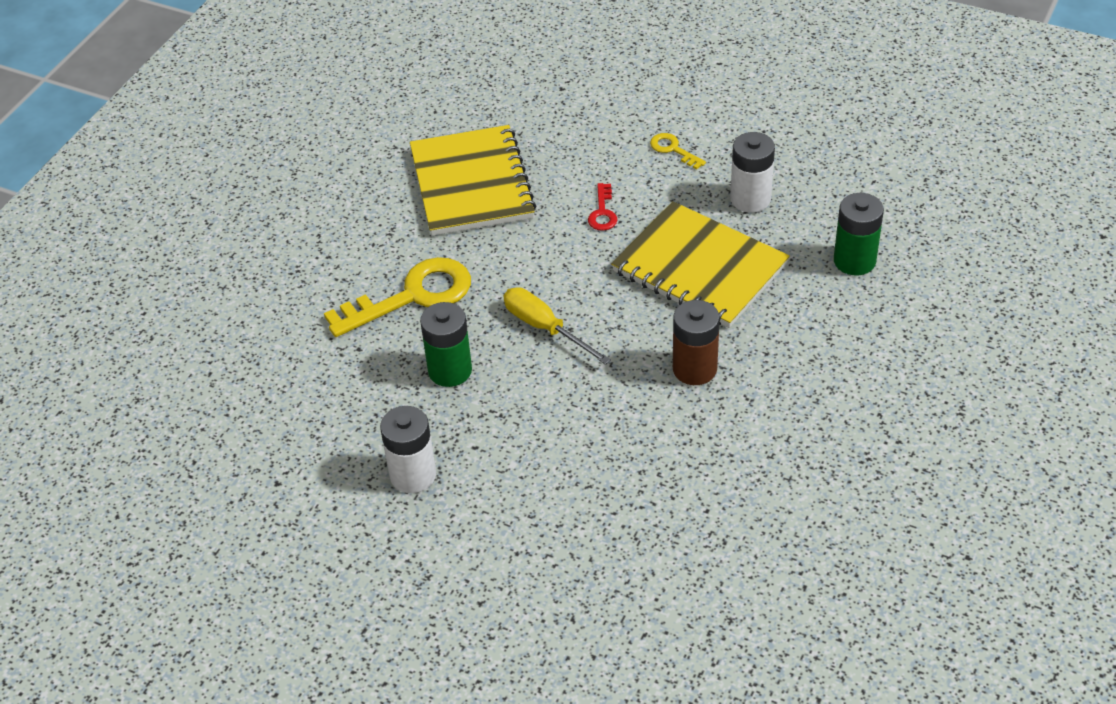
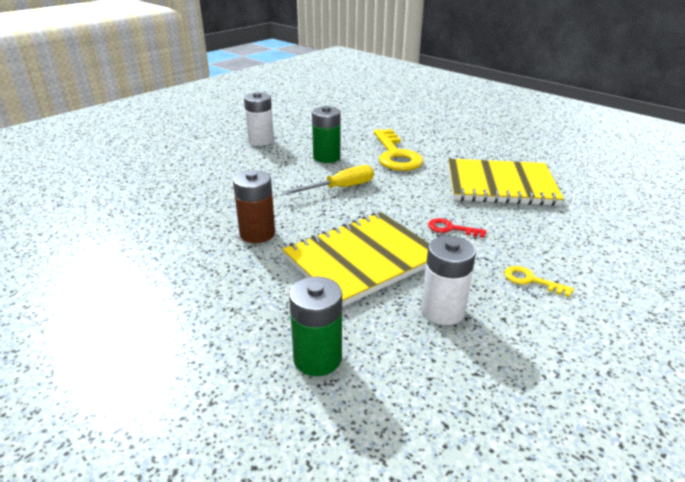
camera: 105 degrees right, 15 degrees down
yellow key [650,133,706,170] -> yellow key turned 120 degrees counterclockwise [504,266,574,297]

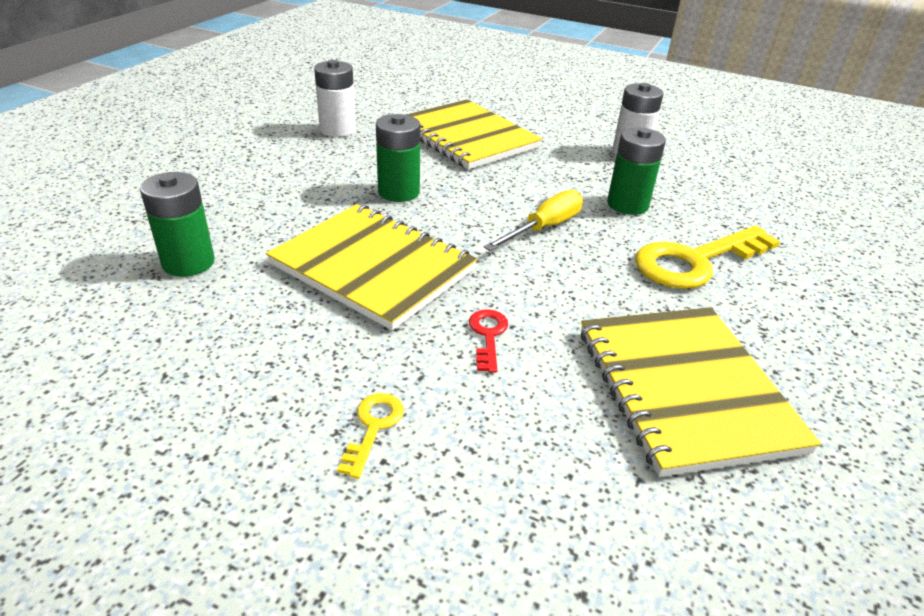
camera: 70 degrees right, 5 degrees up
brown battery [233,170,275,243] -> green battery [376,114,420,202]
yellow screwdriver [283,165,374,195] -> yellow screwdriver turned 90 degrees counterclockwise [484,190,583,251]
white battery [421,236,476,325] -> white battery moved to [314,60,356,137]
none -> yellow notebook [406,99,543,170]

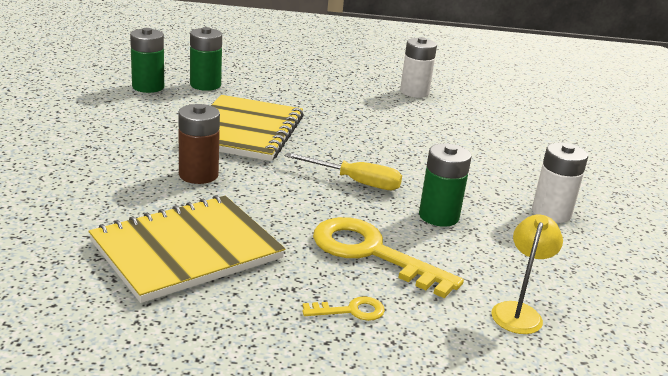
camera: 65 degrees right, 10 degrees down
yellow key [337,393,404,479] -> yellow key moved to [302,296,385,321]
green battery [376,114,420,202] -> green battery moved to [130,28,164,93]
yellow notebook [406,99,543,170] -> none
red key [469,309,508,373] -> brown battery [178,104,220,184]
none -> yellow lamp [491,215,563,334]

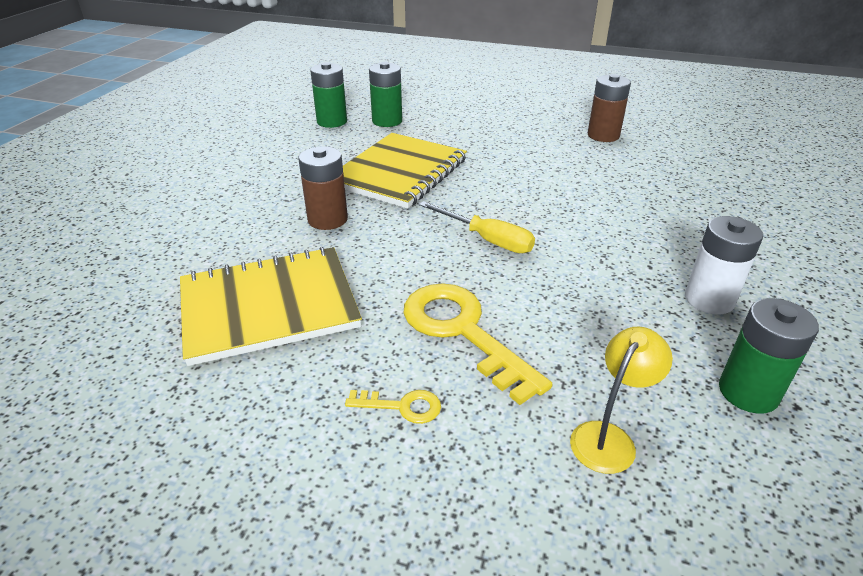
camera: 20 degrees right, 10 degrees up
white battery [400,37,437,98] -> brown battery [588,74,631,142]
green battery [419,143,471,227] -> green battery moved to [719,298,819,414]

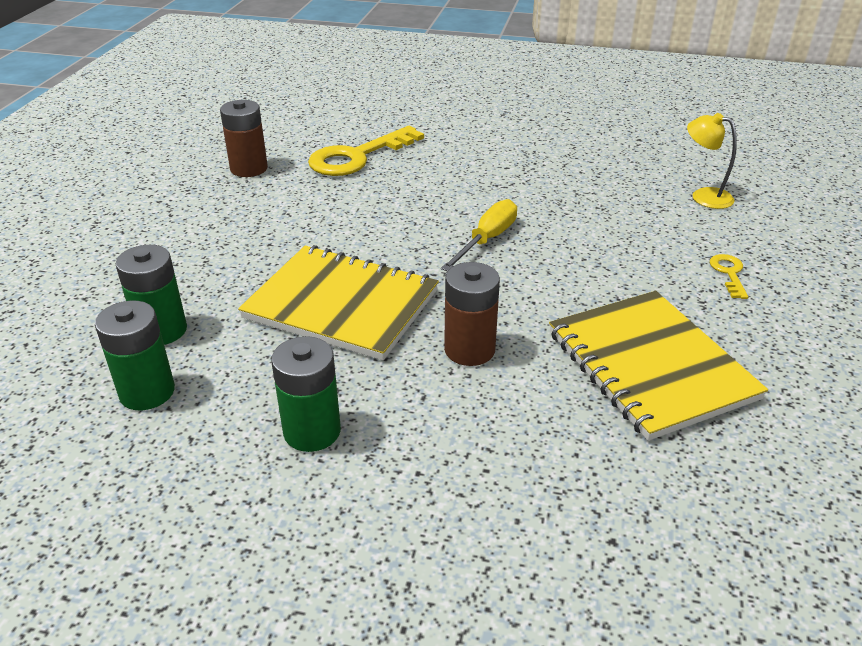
camera: 95 degrees left, 0 degrees up
yellow key [403,283,552,405] -> yellow key moved to [308,126,424,176]
white battery [685,216,763,314] -> none
green battery [719,298,819,414] -> green battery moved to [271,336,341,452]

